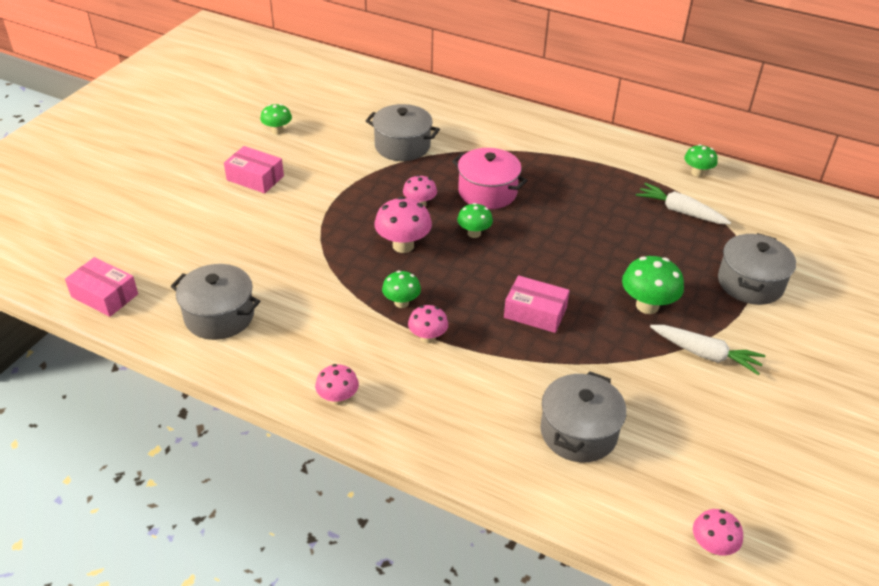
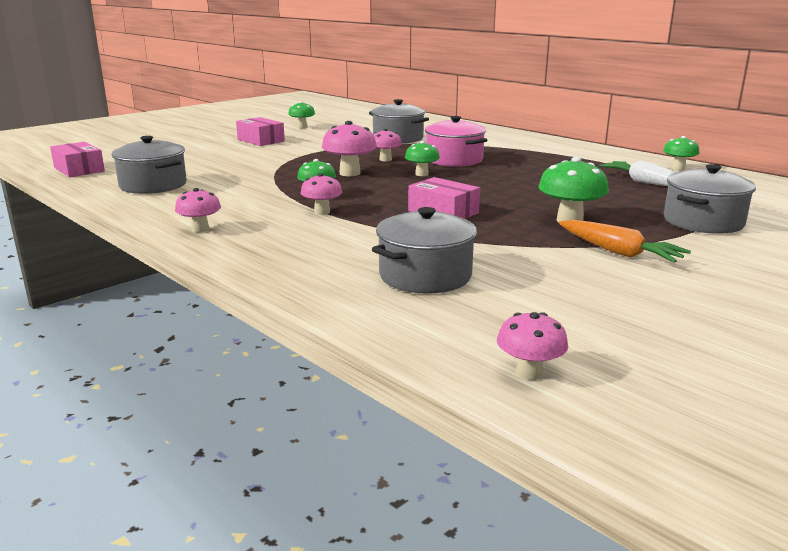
camera: 20 degrees right, 20 degrees down
white carrot [650,325,765,375] -> orange carrot [559,220,691,263]

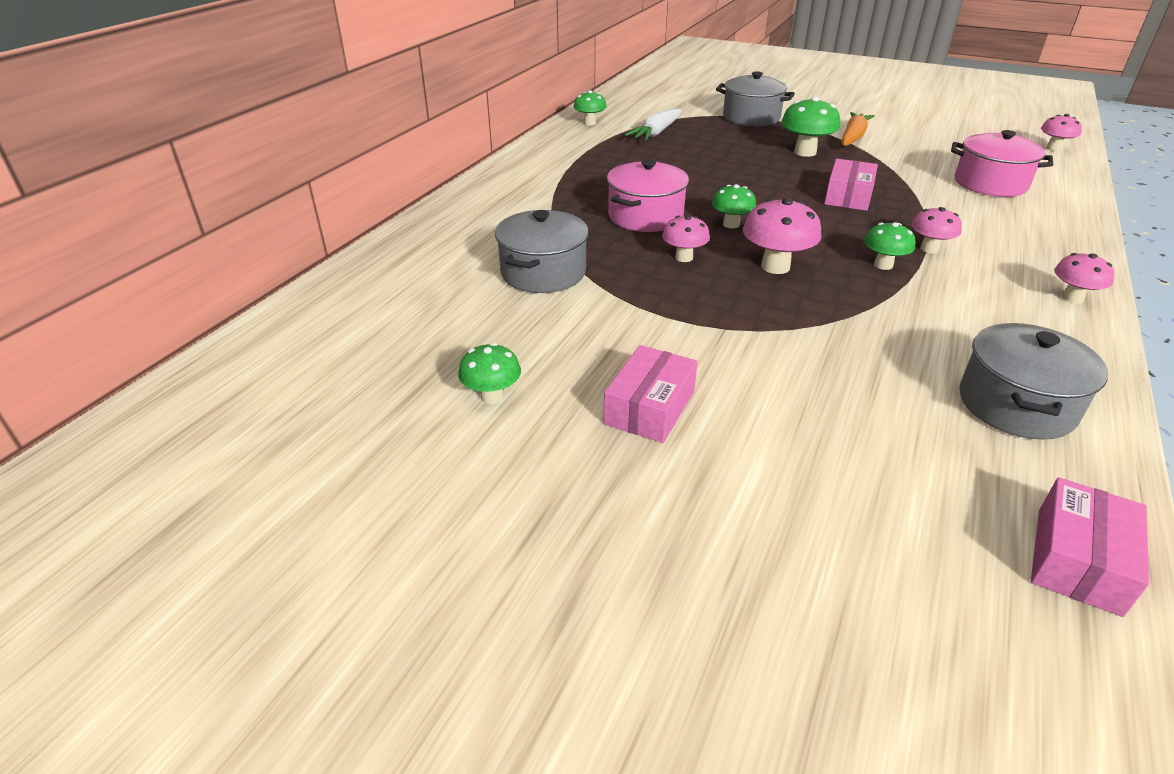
camera: 110 degrees left, 15 degrees up
grey pot [372,207,477,294] -> pink pot [951,130,1053,197]

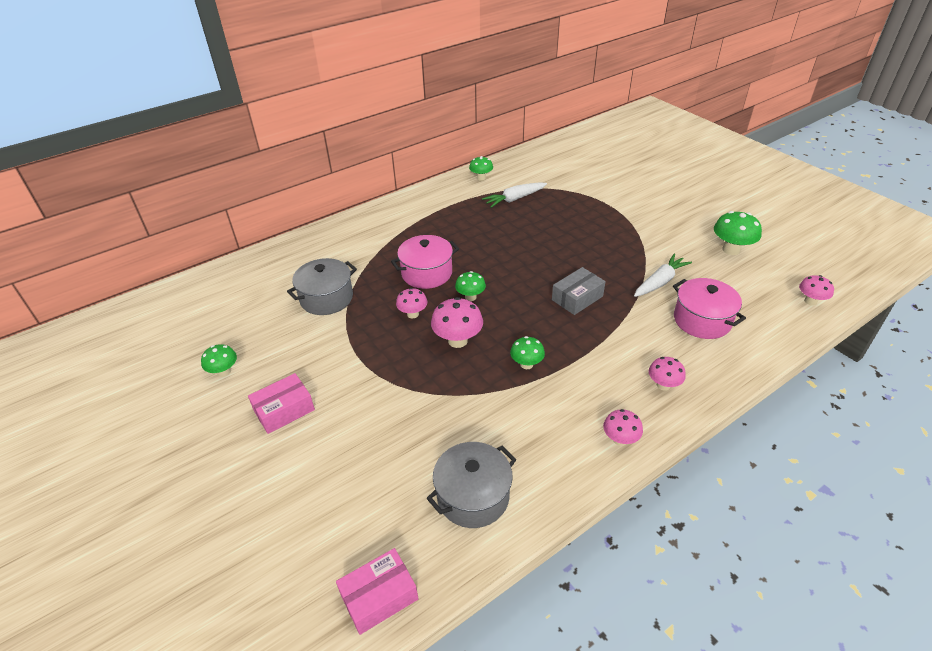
camera: 30 degrees right, 5 degrees up
grey pot [716,71,795,126] -> none
green mushroom [781,96,840,157] -> green mushroom moved to [714,211,762,255]
pink box [824,159,878,211] -> grey box [552,267,606,315]
orange carrot [841,112,875,146] -> none
pink mushroom [912,207,962,253] -> pink mushroom moved to [649,357,686,391]
none -> white carrot [634,254,692,297]

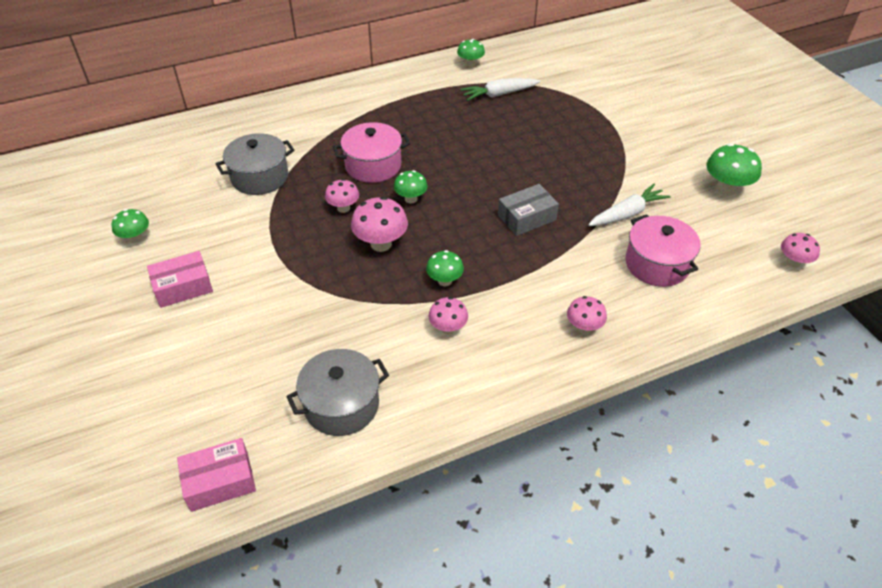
camera: 10 degrees right, 5 degrees up
pink mushroom [603,409,643,446] -> pink mushroom moved to [429,297,468,334]

